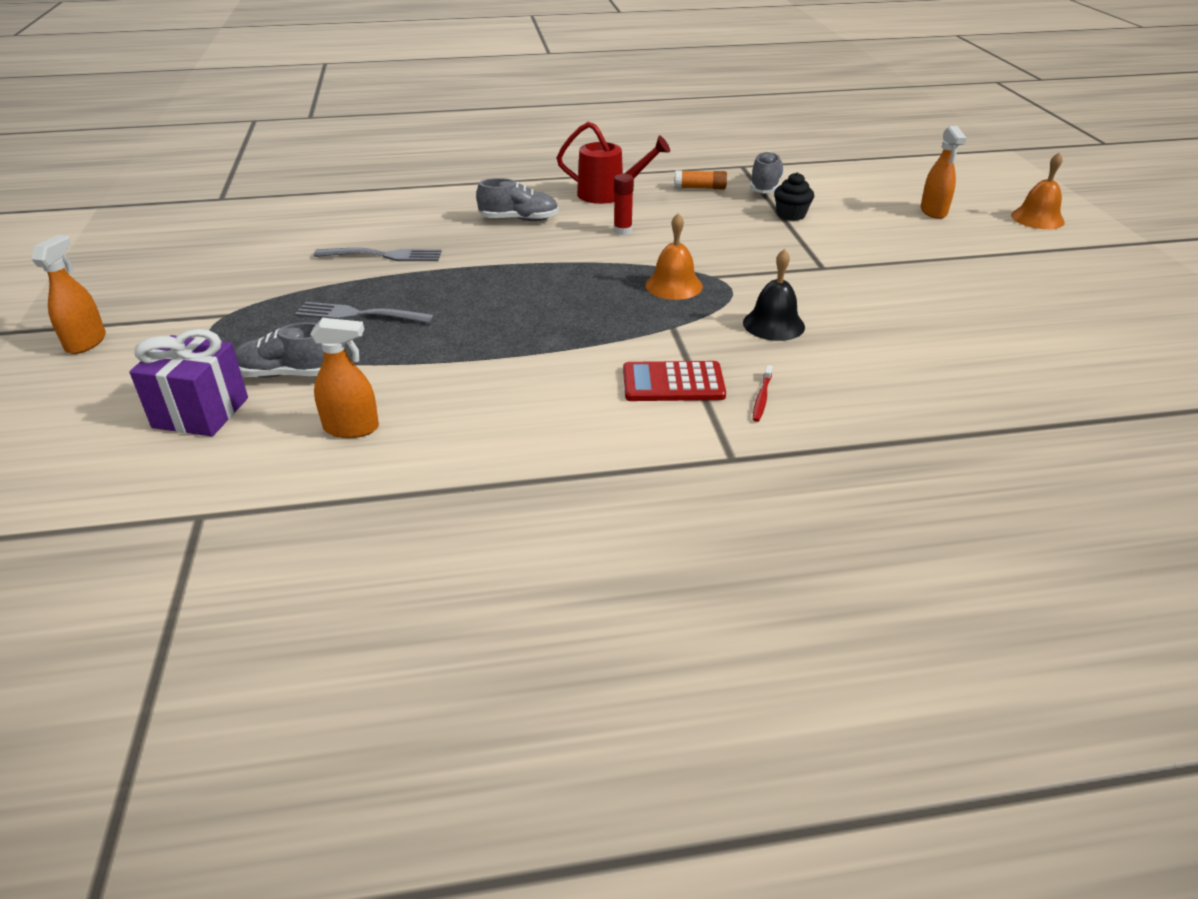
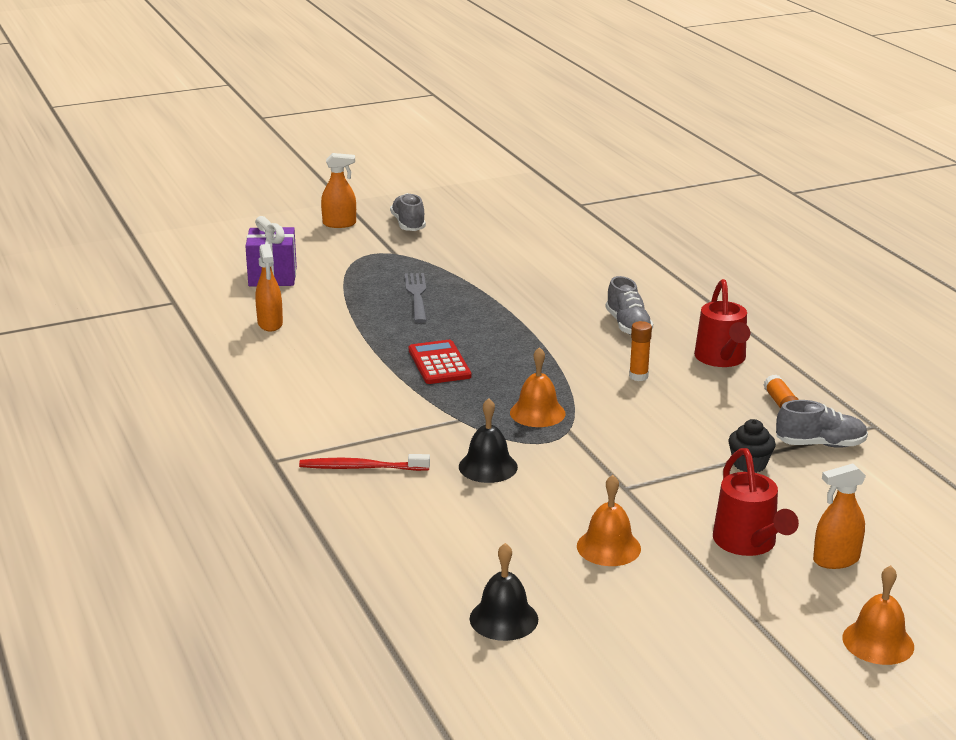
camera: 75 degrees right, 10 degrees down
grey shoe [234,322,324,378] -> grey shoe moved to [390,193,426,231]
grey fork [314,248,442,261] -> none
red glue stick [614,174,634,235] -> orange glue stick [629,321,652,381]
red calculator [623,361,726,401] -> red calculator moved to [409,340,472,384]
red toothbrush [753,365,773,422] -> red toothbrush [299,454,430,471], size x1.72
none -> black bell [469,543,538,641]
none -> orange bell [577,475,641,566]
none -> red watering can [713,448,799,556]

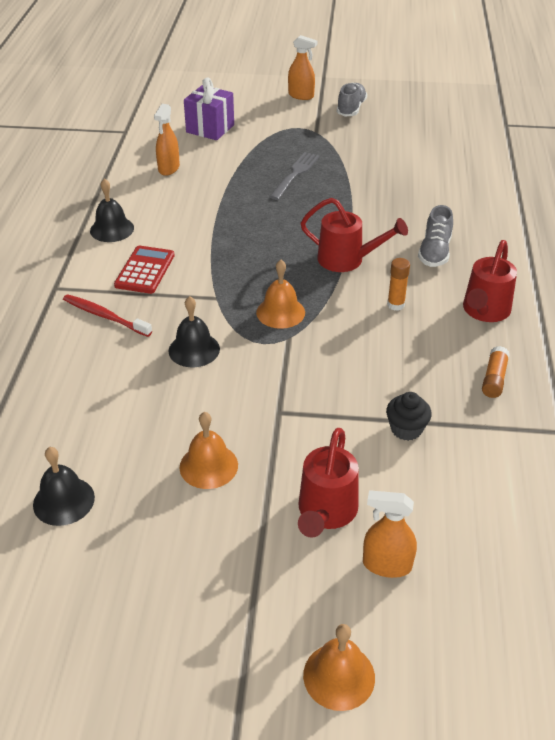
camera: 30 degrees right, 15 degrees up
red calculator [409,340,472,384] -> red calculator moved to [114,245,175,294]
grey shoe [776,400,868,448] -> none
none -> black bell [90,178,134,242]
none -> red watering can [301,198,408,272]

